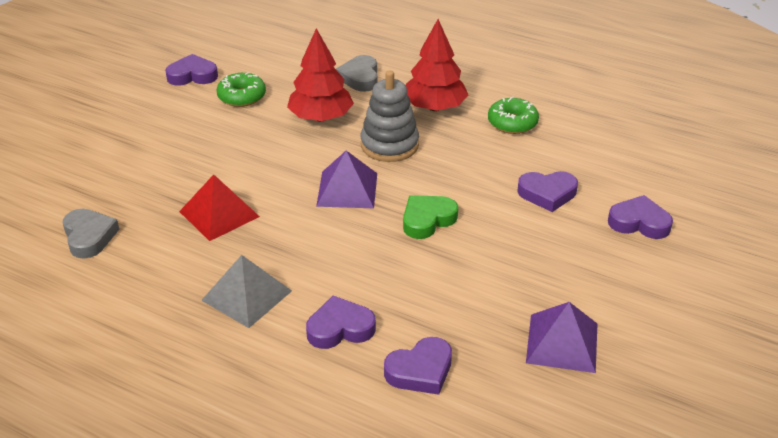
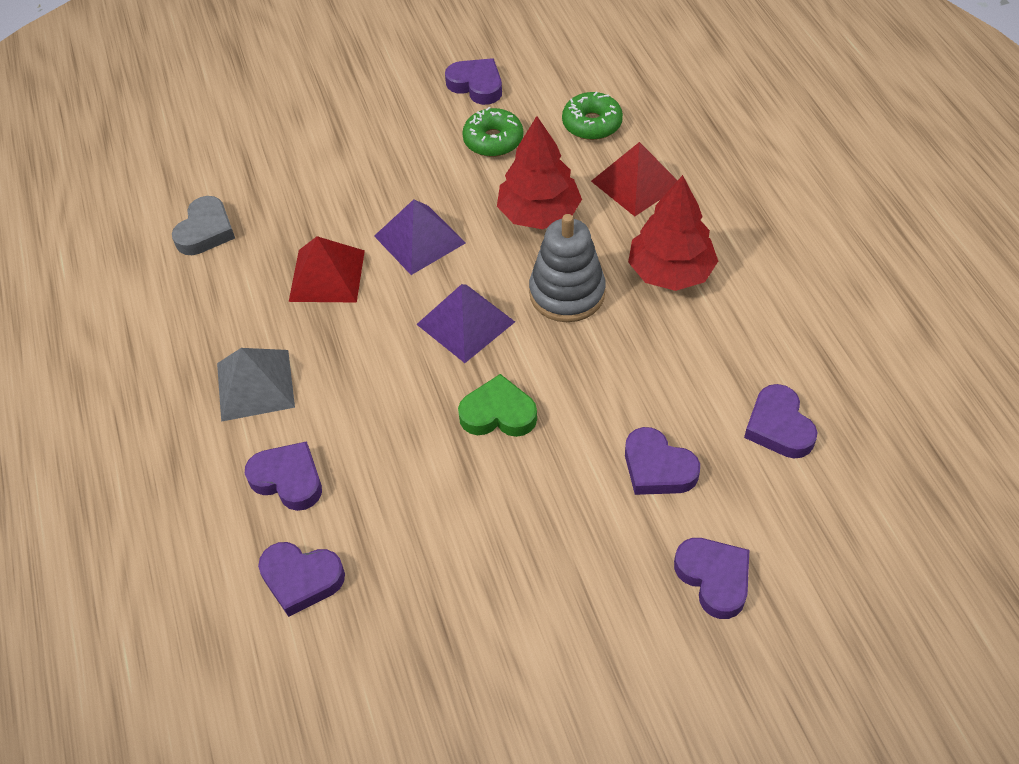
camera: 45 degrees right, 15 degrees up
grey heart [336,55,377,92] -> red pyramid [591,142,678,216]
green donut [488,96,539,134] -> green donut moved to [562,92,623,140]
purple pyramid [526,302,597,373] -> purple pyramid moved to [374,199,466,275]
none -> purple heart [744,384,818,458]

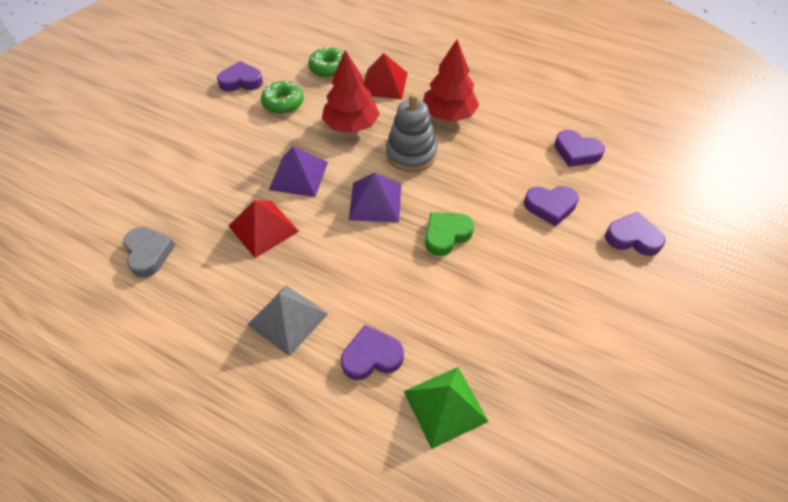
camera: 45 degrees left, 0 degrees up
purple heart [258,542,345,617] -> green pyramid [404,367,489,449]

